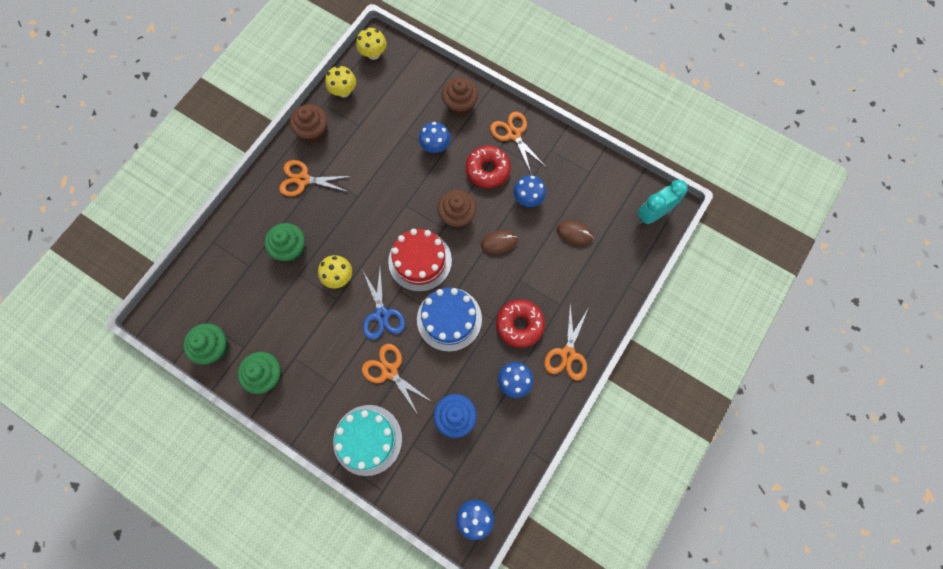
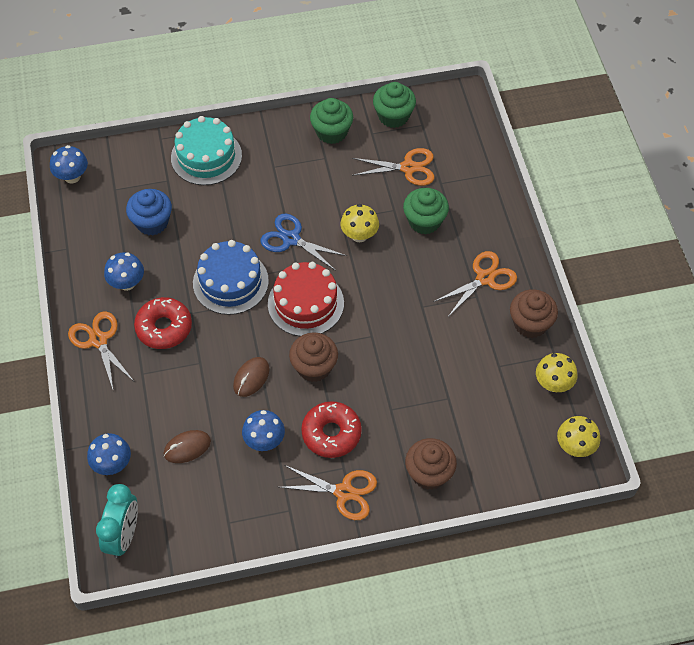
camera: 135 degrees right, 15 degrees down
orange scissors [362,344,432,415] -> orange scissors moved to [352,148,434,186]
blue mushroom [419,122,451,153] -> blue mushroom moved to [87,433,131,475]

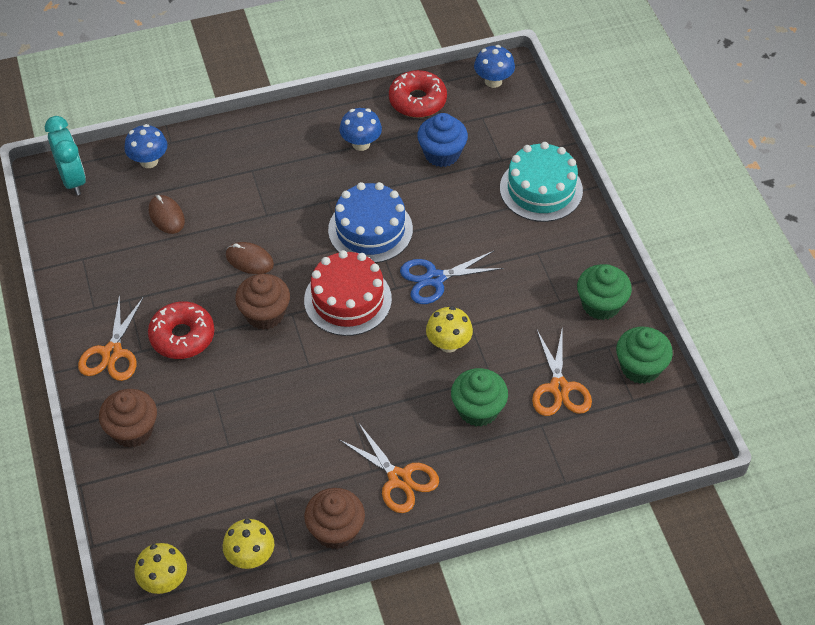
camera: 85 degrees right, 5 degrees down
orange scissors [68,312,134,392] -> none
turquoise clock [96,484,138,558] -> turquoise clock turned 120 degrees counterclockwise [45,116,86,195]
red donut [134,297,192,349] -> red donut moved to [389,70,447,118]
blue mushroom [242,410,285,451] -> none
blue scissors [260,214,347,271] -> blue scissors turned 135 degrees counterclockwise [400,250,504,304]

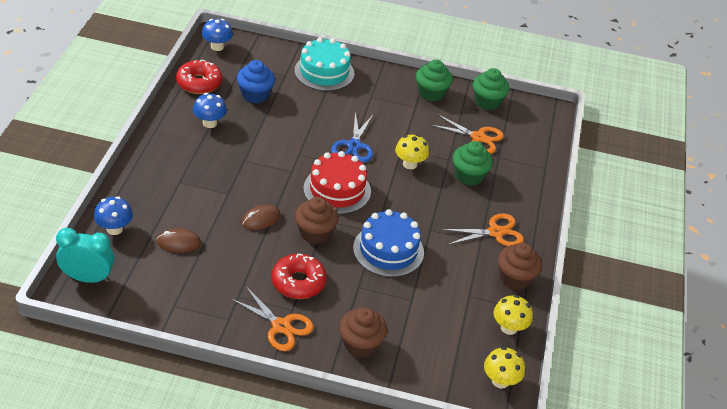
camera: 65 degrees left, 10 degrees down
blue cake [328,182,413,263] -> blue cake moved to [353,209,424,277]

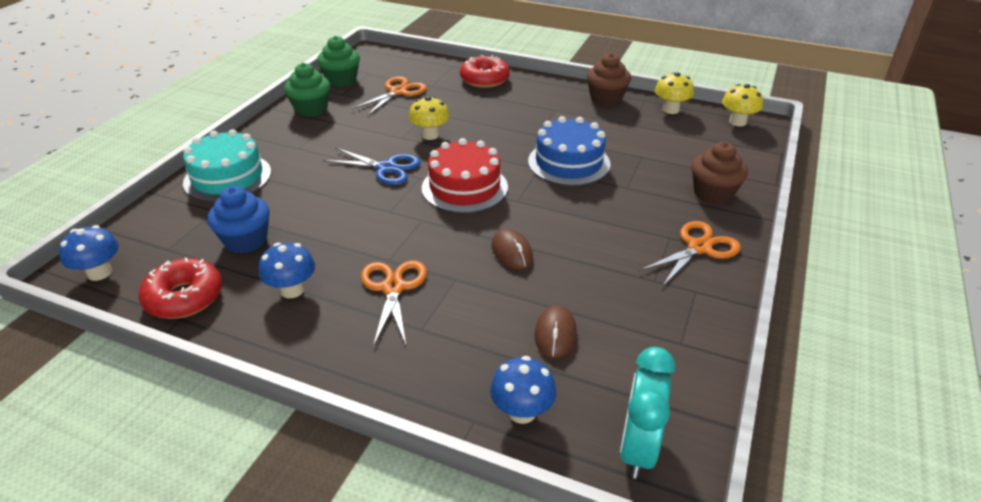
camera: 75 degrees left, 5 degrees down
red donut [272,254,327,299] -> red donut moved to [460,55,510,88]
brown cupcake [295,197,339,244] -> none
orange scissors [441,213,524,246] -> orange scissors moved to [361,261,427,347]
green cupcake [453,141,493,186] -> none

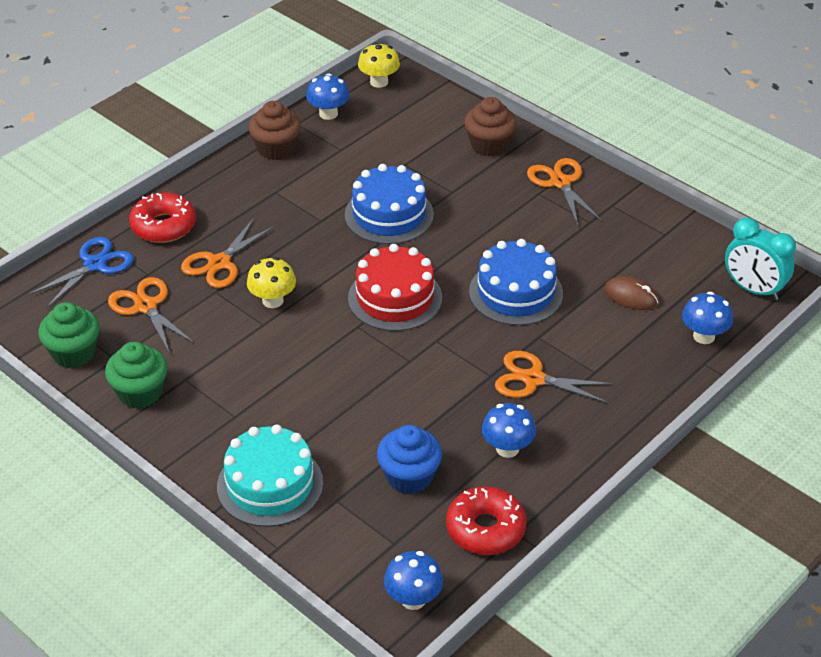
camera: 70 degrees left, 5 degrees up
blue scissors [323,148,421,185] -> blue scissors moved to [29,237,134,308]
brown mouse [491,229,533,270] -> blue cake [469,239,563,326]
yellow mushroom [655,72,694,114] -> blue mushroom [306,73,349,120]
none -> orange scissors [181,218,274,288]

